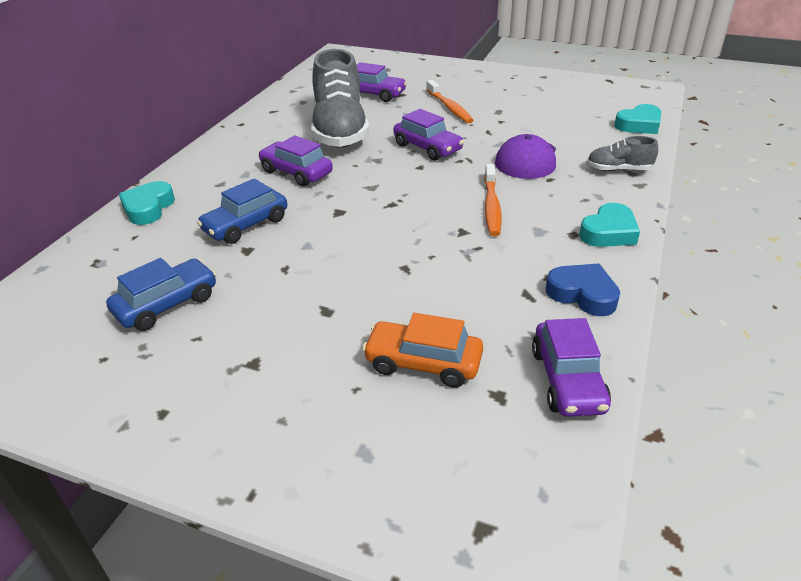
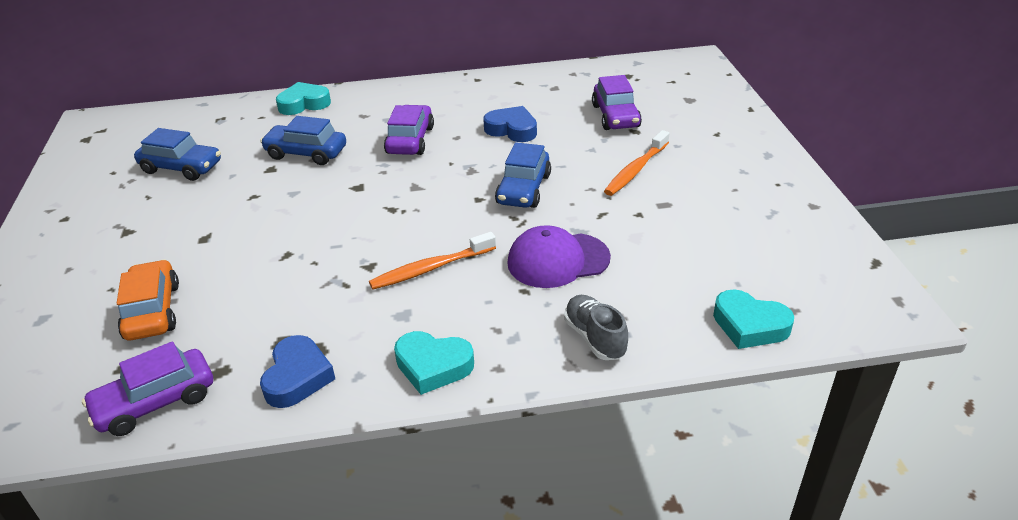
camera: 60 degrees right, 0 degrees up
grey shoe [311,49,369,148] -> blue heart [483,106,537,142]
purple car [393,109,464,161] -> blue car [495,142,551,208]

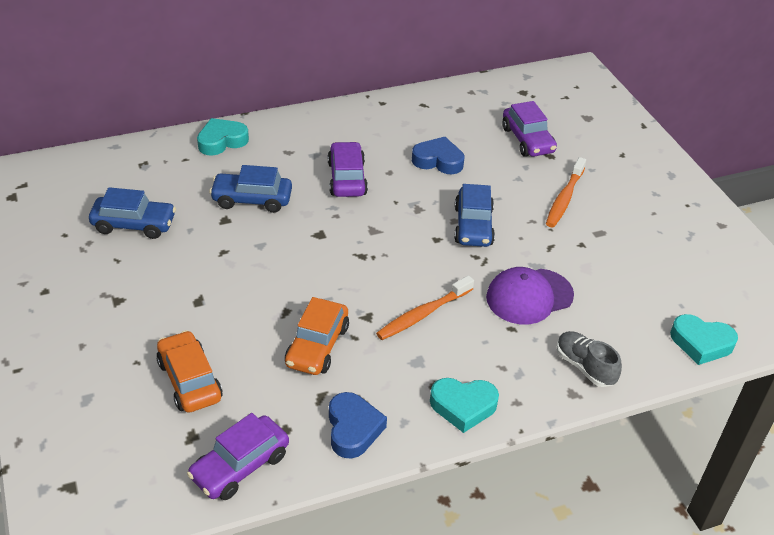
camera: 15 degrees left, 5 degrees up
none -> orange car [285,297,349,375]

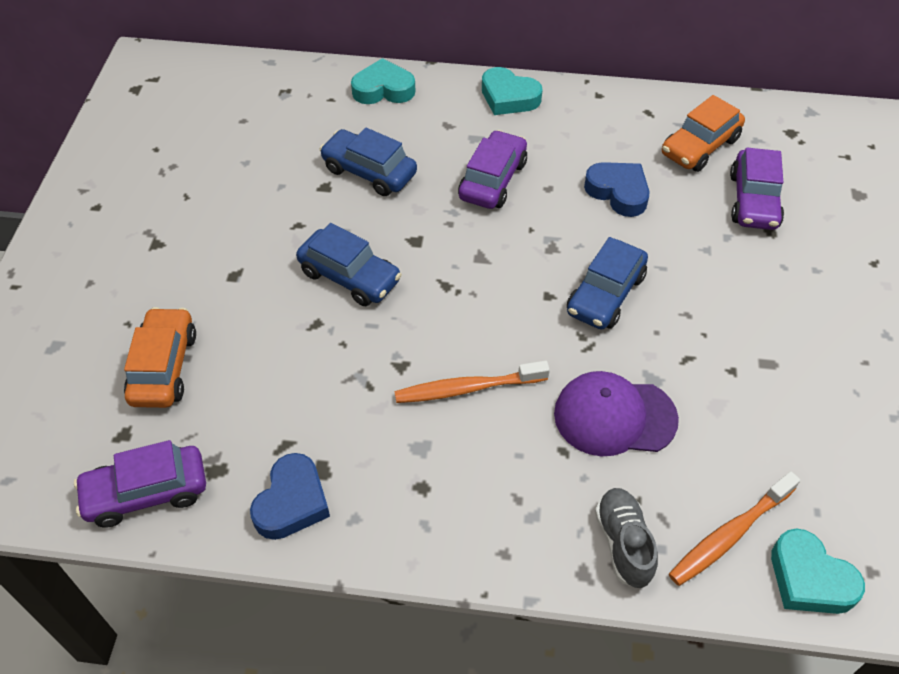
camera: 30 degrees right, 10 degrees up
blue car [89,187,176,239] -> blue car moved to [296,223,402,306]
orange car [285,297,349,375] -> orange car moved to [662,95,745,172]
turquoise heart [430,378,499,433] -> turquoise heart moved to [482,67,542,115]
orange toothbrush [546,157,586,227] -> orange toothbrush moved to [669,471,800,586]

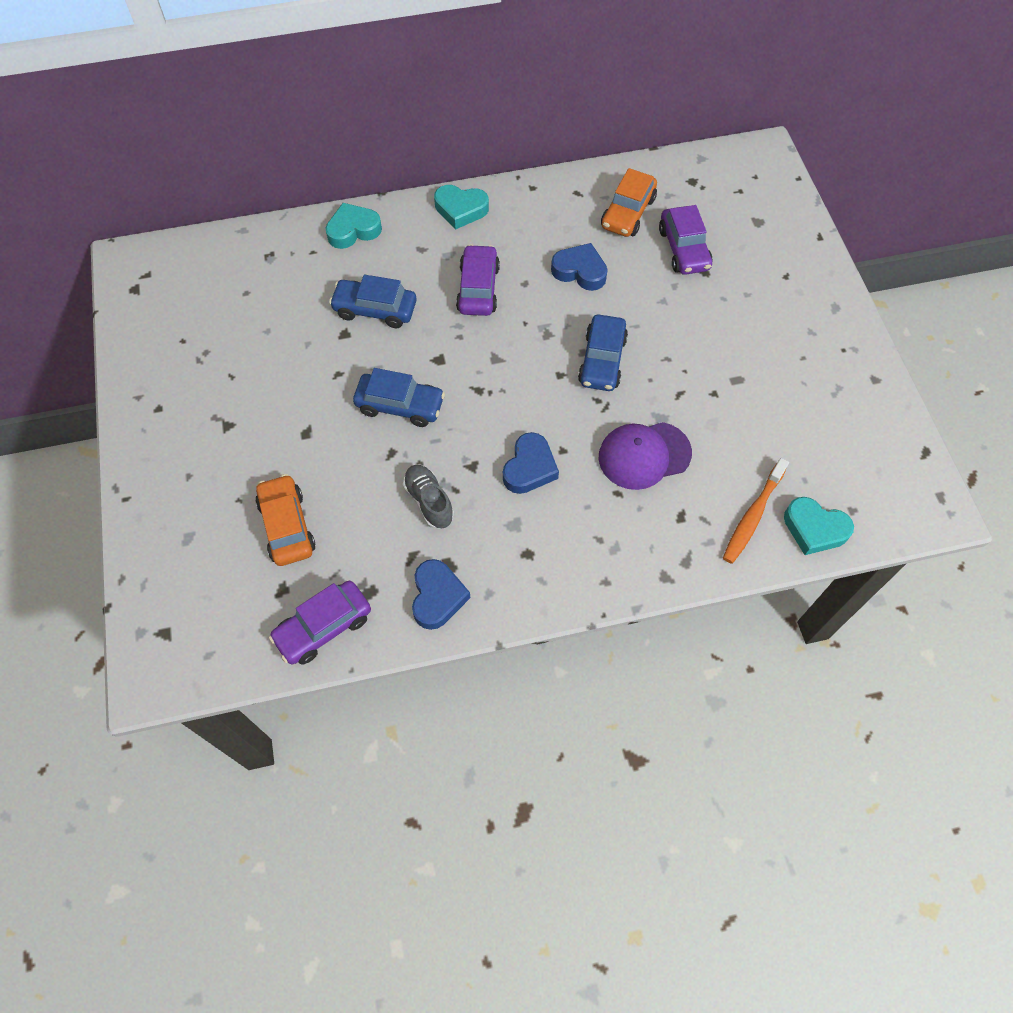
camera: 20 degrees left, 10 degrees up
orange toothbrush [394,361,550,403] -> blue heart [503,432,559,494]
grey shoe [595,488,658,588] -> grey shoe moved to [403,465,454,529]

